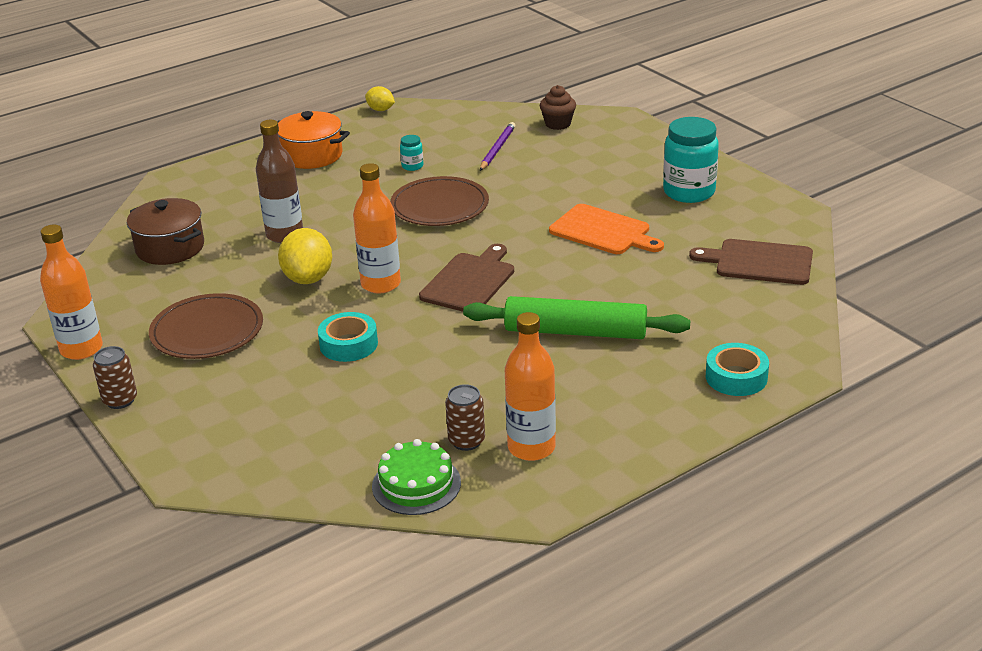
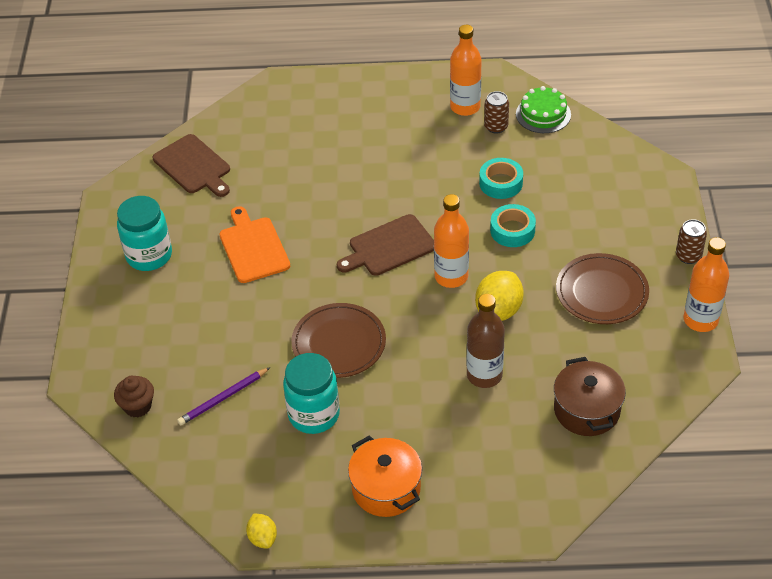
camera: 145 degrees left, 15 degrees up
turquoise jar [400,135,423,171] -> turquoise jar [283,353,340,434], size x2.25
green rolling pin [463,296,690,339] -> none
turquoise tape [706,343,769,396] -> turquoise tape moved to [479,158,523,199]

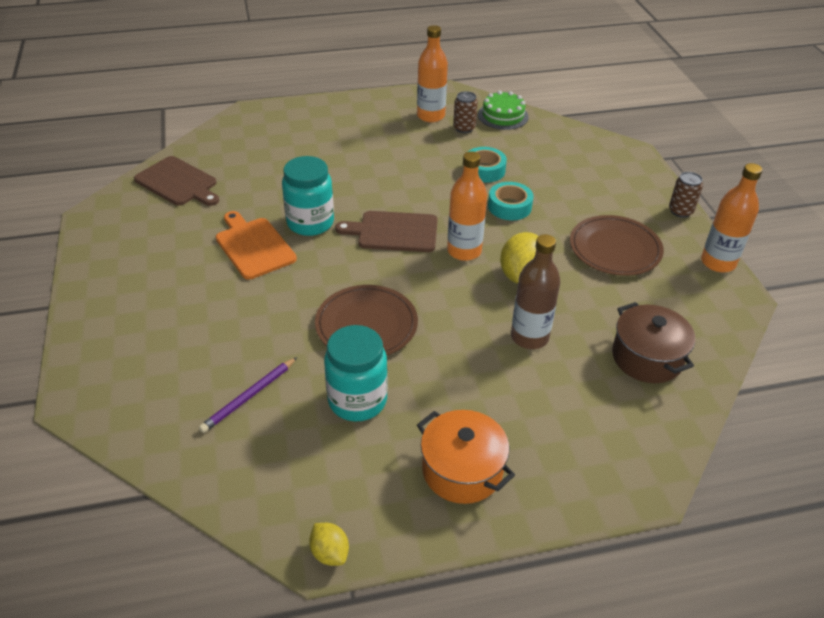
camera: 15 degrees left, 5 degrees down
brown cupcake [114,376,154,418] -> none
turquoise jar [117,196,172,271] -> turquoise jar moved to [282,156,334,236]
brown cutting board [337,214,434,276] -> brown cutting board turned 45 degrees clockwise [335,211,438,252]

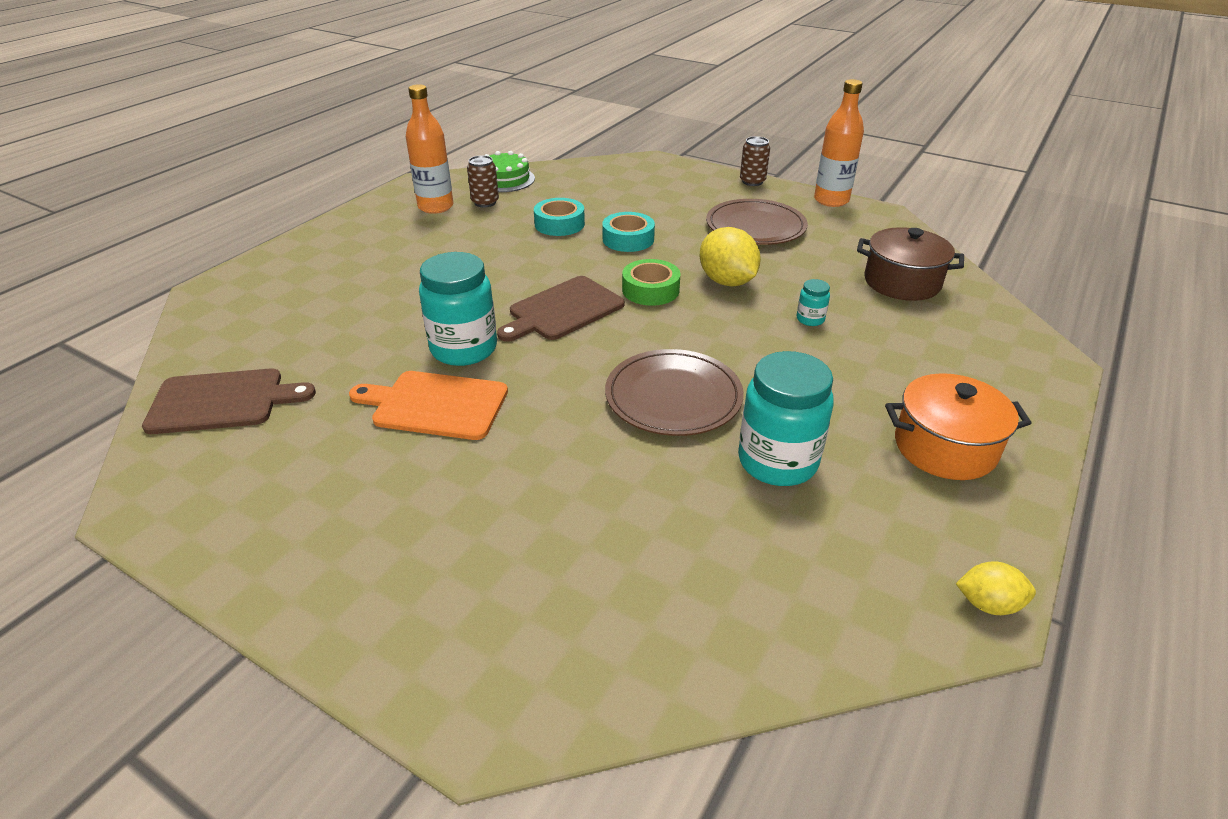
camera: 45 degrees left, 5 degrees down
purple pencil [199,357,297,433] -> none
orange bottle [447,151,487,261] -> green tape [622,259,680,306]
brown bottle [511,234,560,349] -> turquoise jar [797,279,830,326]

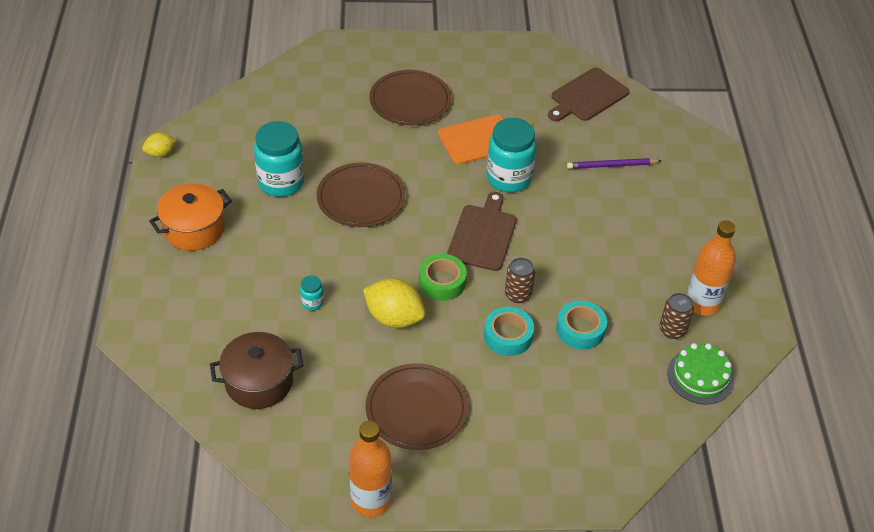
camera: 145 degrees right, 10 degrees up
brown can [740,136,770,186] -> brown can moved to [505,257,535,303]
none -> brown plate [369,70,451,125]
none -> purple pencil [567,158,661,169]

